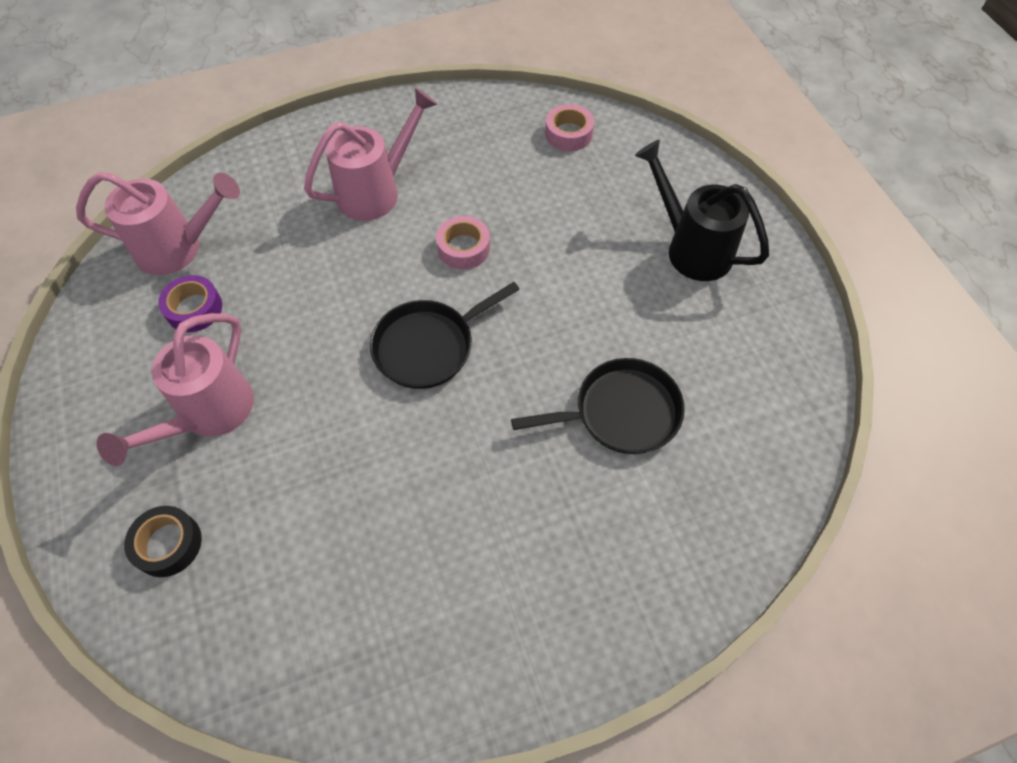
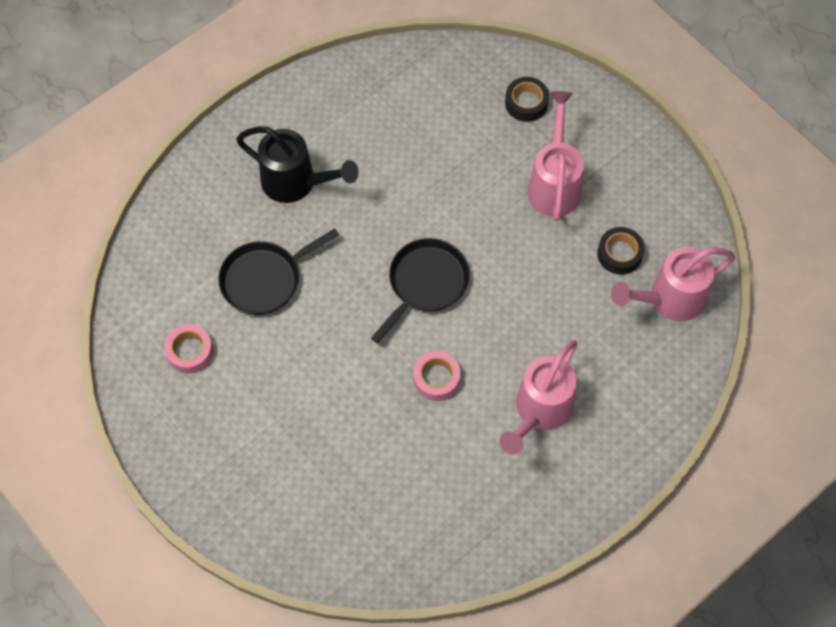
camera: 160 degrees right, 5 degrees up
purple tape [158,275,222,332] -> black tape [597,227,645,275]
pink tape [545,104,594,151] -> pink tape moved to [164,324,213,374]
black watering can [635,140,769,281] -> black watering can moved to [236,126,359,203]

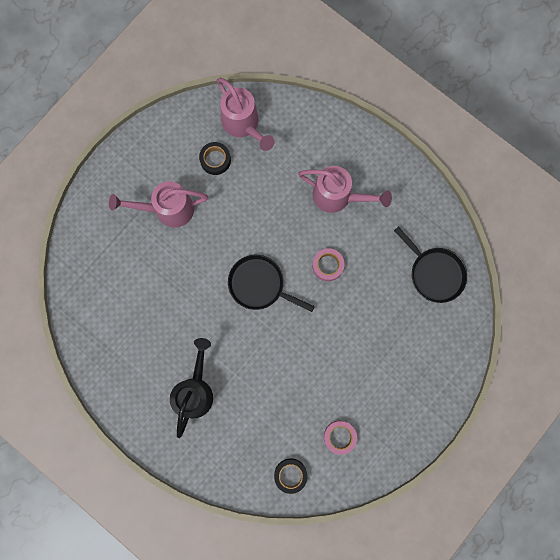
camera: 100 degrees left, 15 degrees up
black pan [219,228,339,315] -> black pan moved to [394,226,467,303]
black tape [505,77,549,122] -> black tape moved to [274,458,307,494]

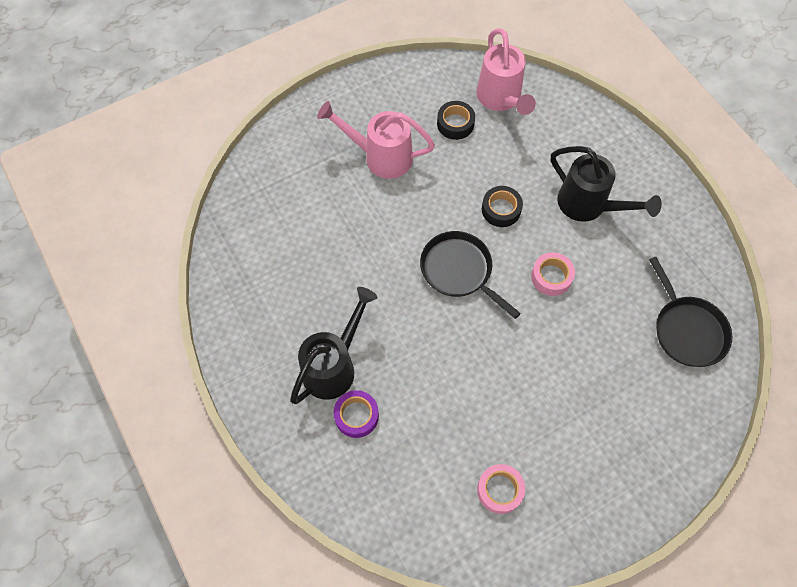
camera: 20 degrees right, 15 degrees down
black tape [274,458,307,494] -> black tape moved to [482,186,523,227]
pink watering can [298,166,392,213] -> black watering can [551,146,662,222]
none -> purple tape [334,390,379,438]

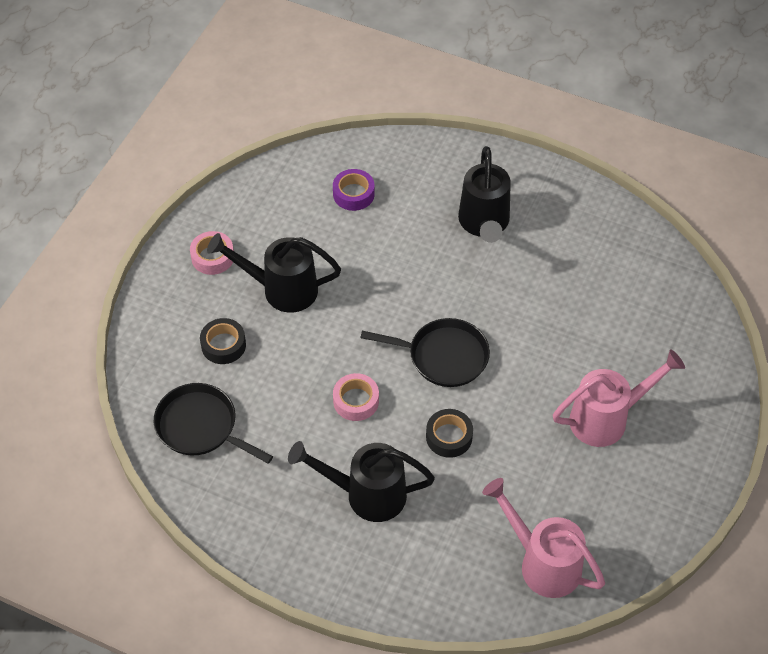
camera: 145 degrees right, 10 degrees down
purple tape [334,390,379,438] -> purple tape moved to [333,169,375,211]
black tape [437,101,475,140] -> black tape moved to [200,318,246,364]
pink tape [477,464,525,514] -> pink tape moved to [190,231,234,275]
none -> black watering can [207,233,341,313]

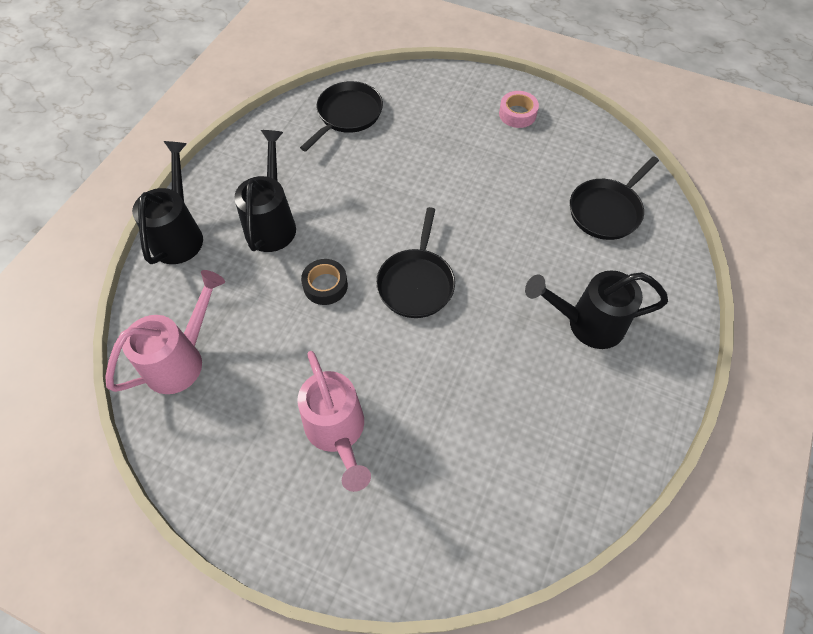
camera: 90 degrees right, 5 degrees up
black tape [200,318,246,364] -> none
black watering can [207,233,341,313] -> black watering can moved to [132,141,203,264]
purple tape [333,169,375,211] -> black pan [570,156,659,240]
pink tape [333,373,379,421] -> none

